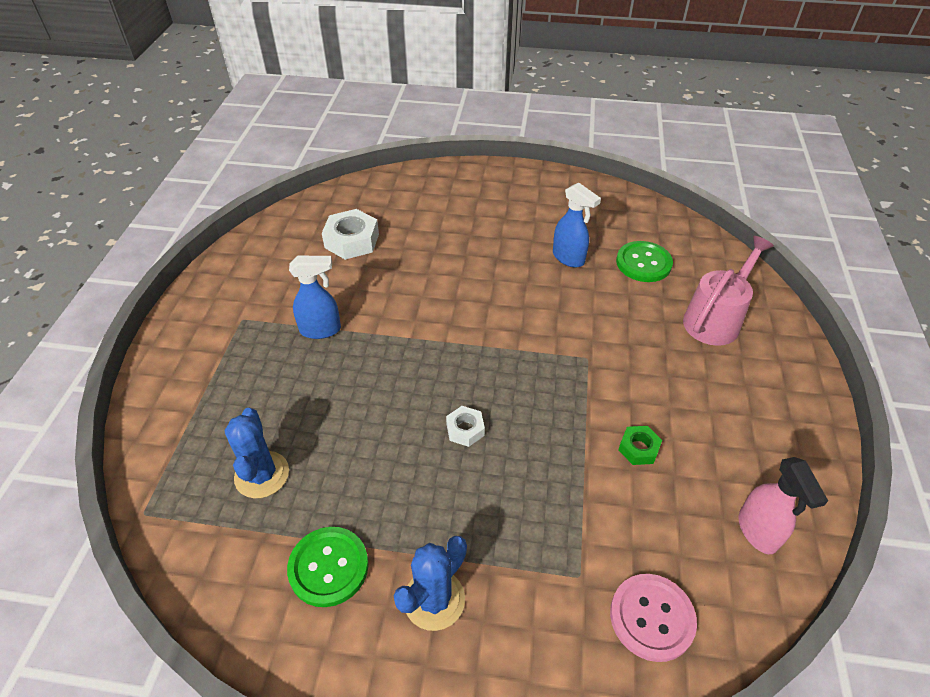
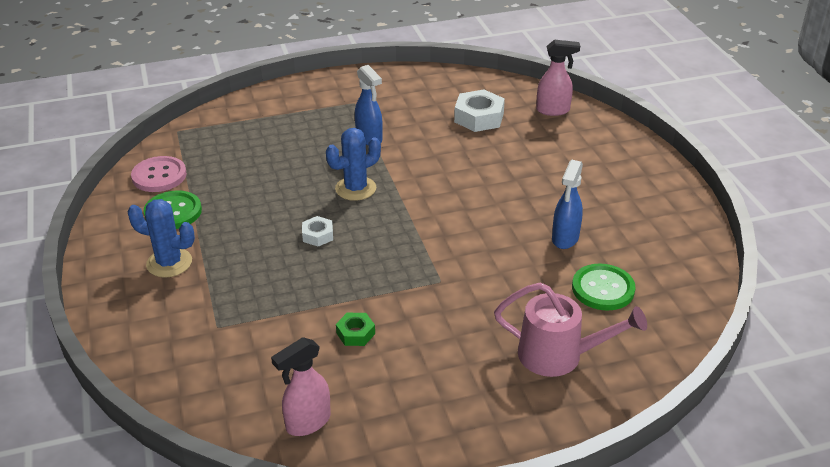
camera: 65 degrees right, 10 degrees down
blue cactus [225,408,289,498] -> blue cactus moved to [326,128,381,201]
pink button [610,574,697,662] -> pink button moved to [131,156,187,192]
none -> pink spray bottle [536,40,580,116]

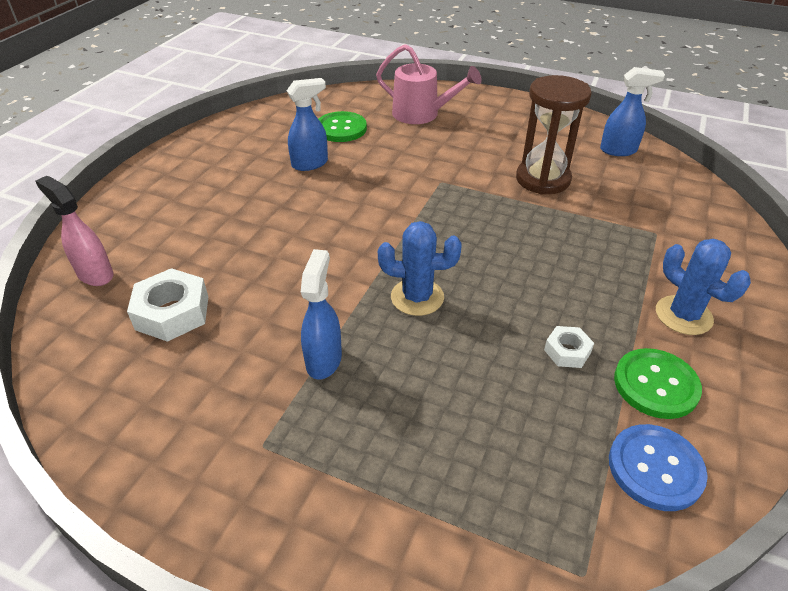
camera: 140 degrees left, 5 degrees up
pink button [131,156,187,192] -> blue button [609,424,708,511]
pink spray bottle [271,337,331,436] -> blue spray bottle [600,67,665,156]
white nut [302,216,333,247] -> white nut moved to [544,326,594,368]
green nut [336,313,375,346] -> brown hourglass [516,75,592,195]
pink watering can [494,283,647,377] -> pink watering can turned 150 degrees clockwise [376,44,482,124]

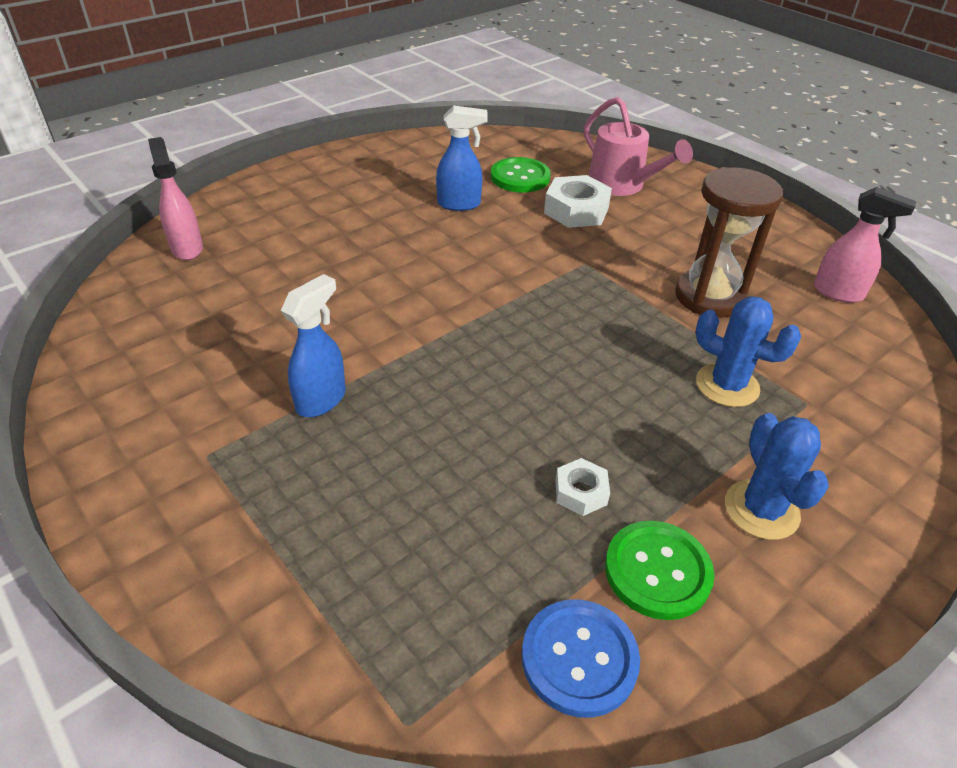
camera: 25 degrees right, 0 degrees up
white nut [127,268,208,342] -> white nut moved to [544,175,612,228]
blue cactus [378,221,462,316] -> blue cactus moved to [695,296,801,407]
blue spray bottle [600,67,665,156] -> pink spray bottle [814,187,916,303]

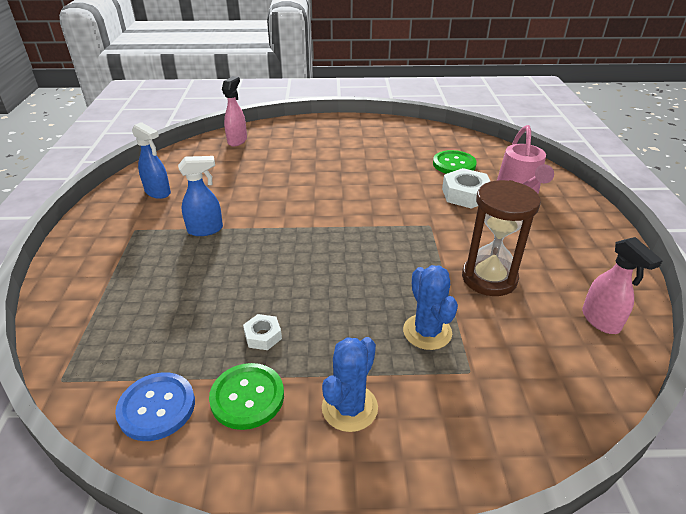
camera: 40 degrees right, 5 degrees down
blue spray bottle [436,105,488,211] -> blue spray bottle moved to [132,122,171,199]

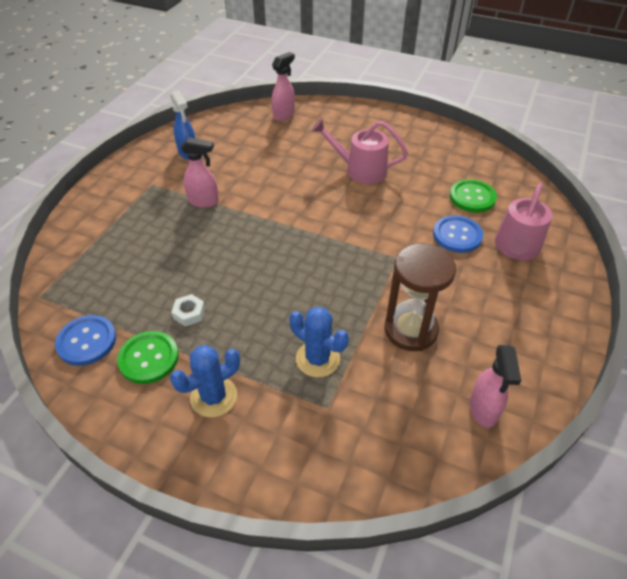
camera: 25 degrees right, 10 degrees up
blue spray bottle [178,156,223,236] -> pink spray bottle [181,137,219,208]
blue cactus [403,265,458,350] -> blue cactus turned 60 degrees counterclockwise [289,307,349,377]
white nut [442,168,491,209] -> blue button [433,215,483,253]
none -> pink watering can [311,118,408,184]

